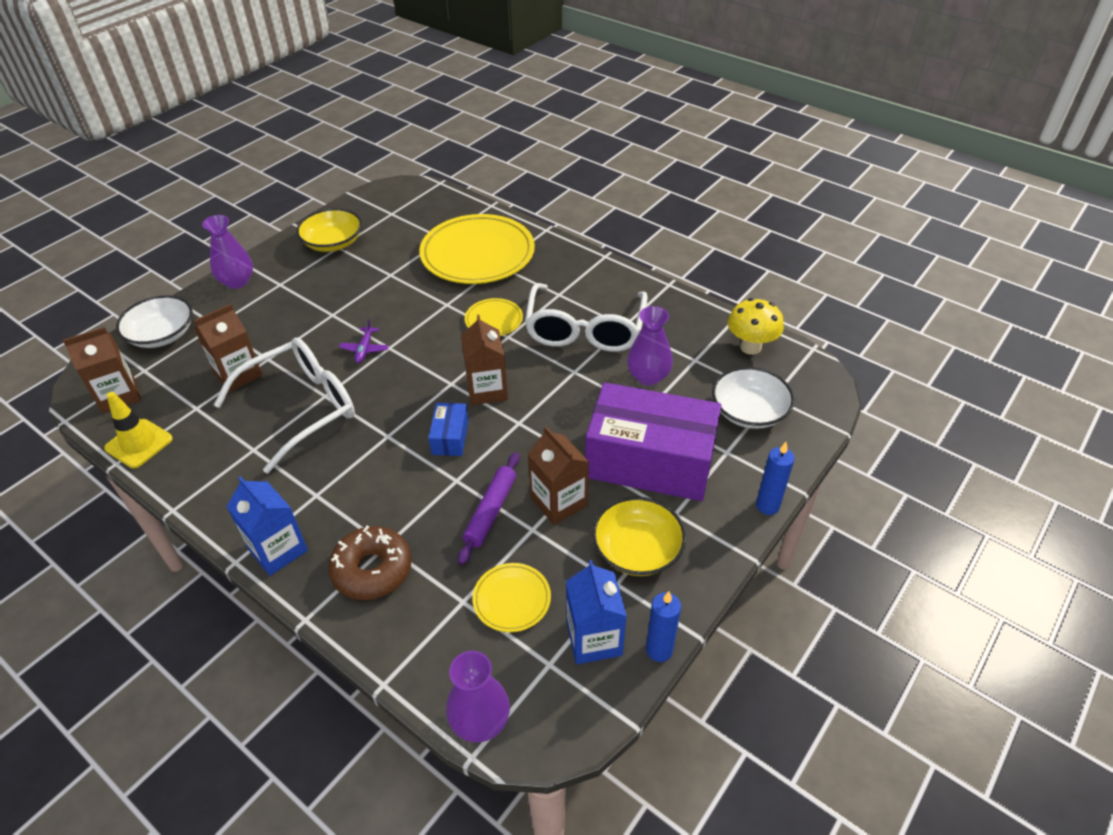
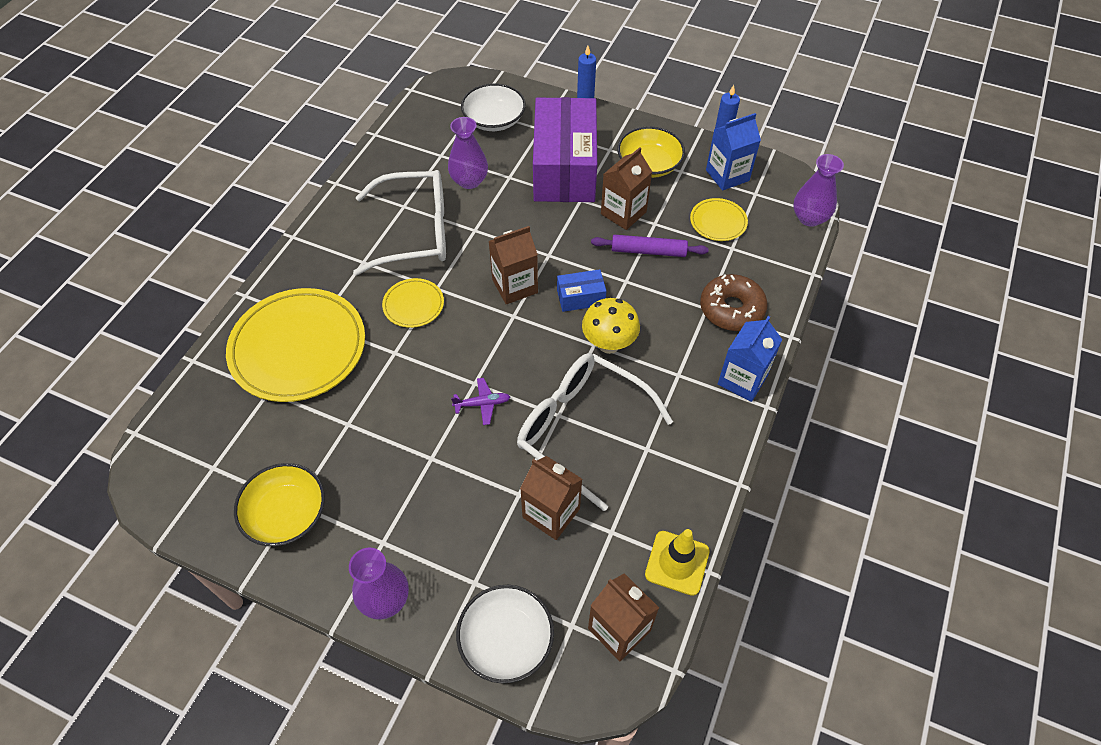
camera: 105 degrees left, 10 degrees up
yellow mushroom [728,298,784,355] -> yellow mushroom moved to [582,298,640,354]

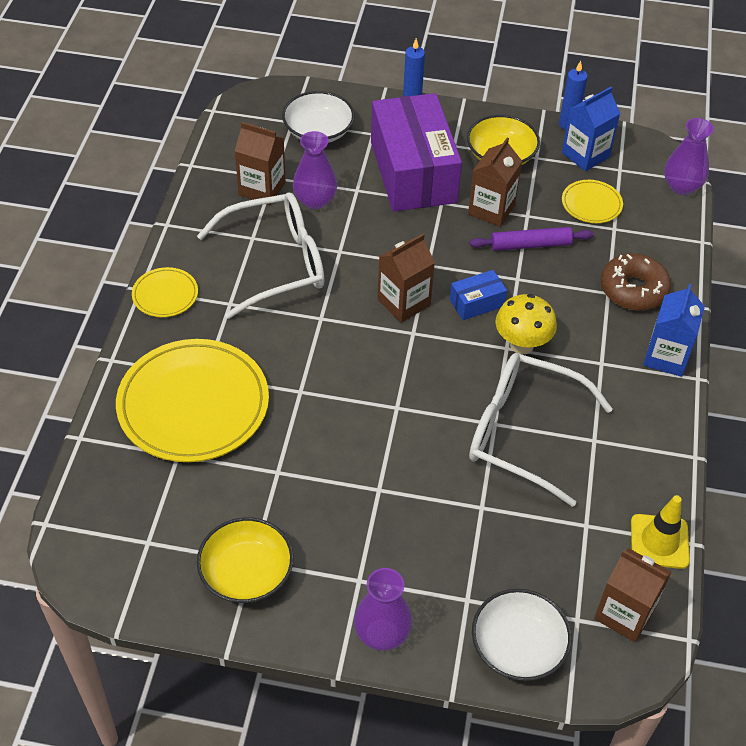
camera: 15 degrees left, 5 degrees down
yellow plate [382,278,444,328] -> yellow plate moved to [132,267,198,317]
purple plane [451,378,510,425] -> none
brown carton [520,456,582,540] -> brown carton moved to [235,122,286,205]

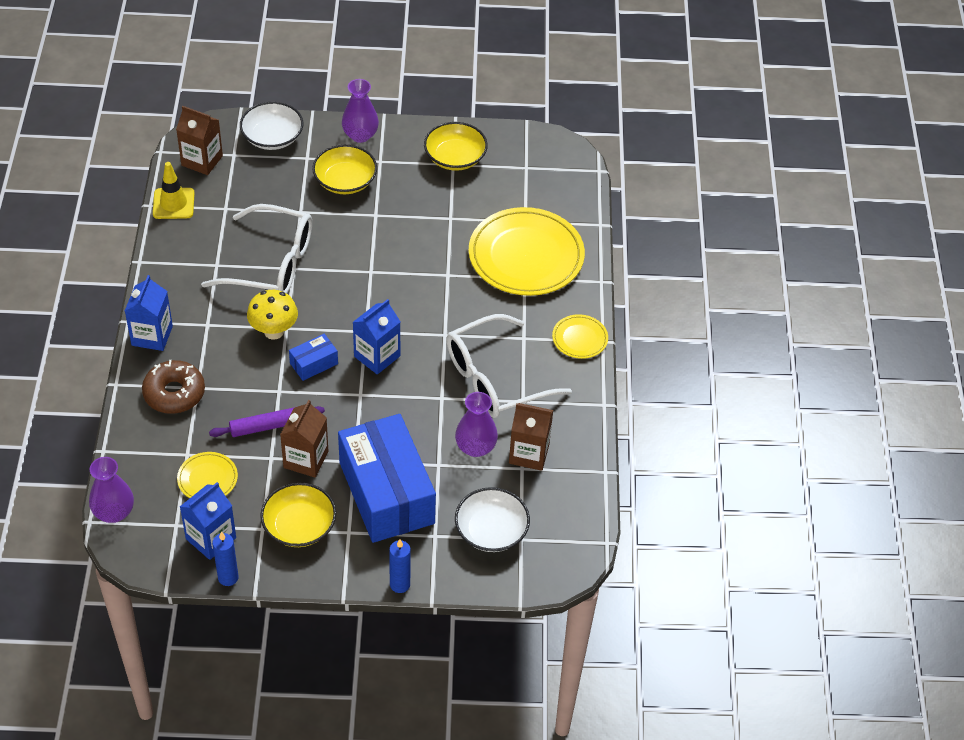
camera: 170 degrees right, 0 degrees up
purple box [371,93,462,212] -> blue box [338,414,436,543]
brown carton [377,234,435,323] -> blue carton [353,299,401,374]
none -> yellow bowl [312,145,377,194]

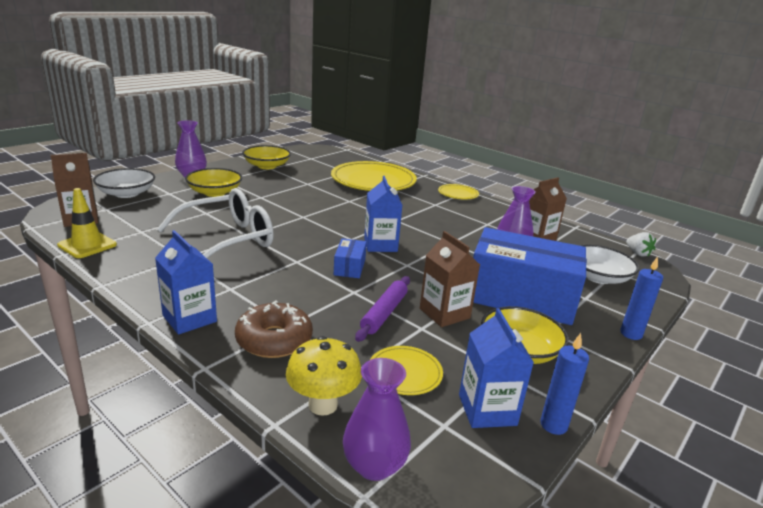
camera: 50 degrees left, 25 degrees down
yellow mushroom [247,290,298,340] -> yellow mushroom moved to [286,336,362,416]
white glasses [446,314,572,418] -> none
none -> white strawberry [626,232,656,256]

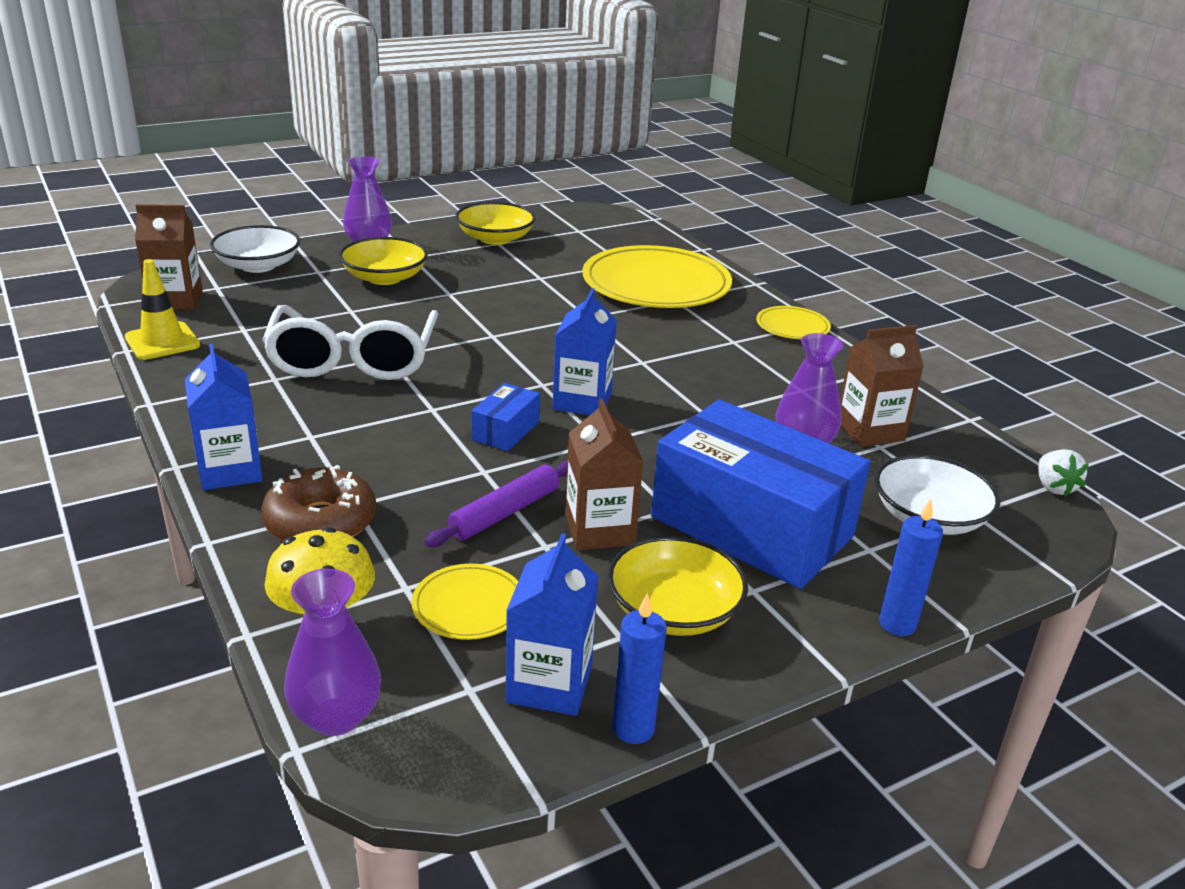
camera: 20 degrees right, 5 degrees up
white glasses [157,188,274,259] -> white glasses turned 105 degrees clockwise [262,305,438,380]

